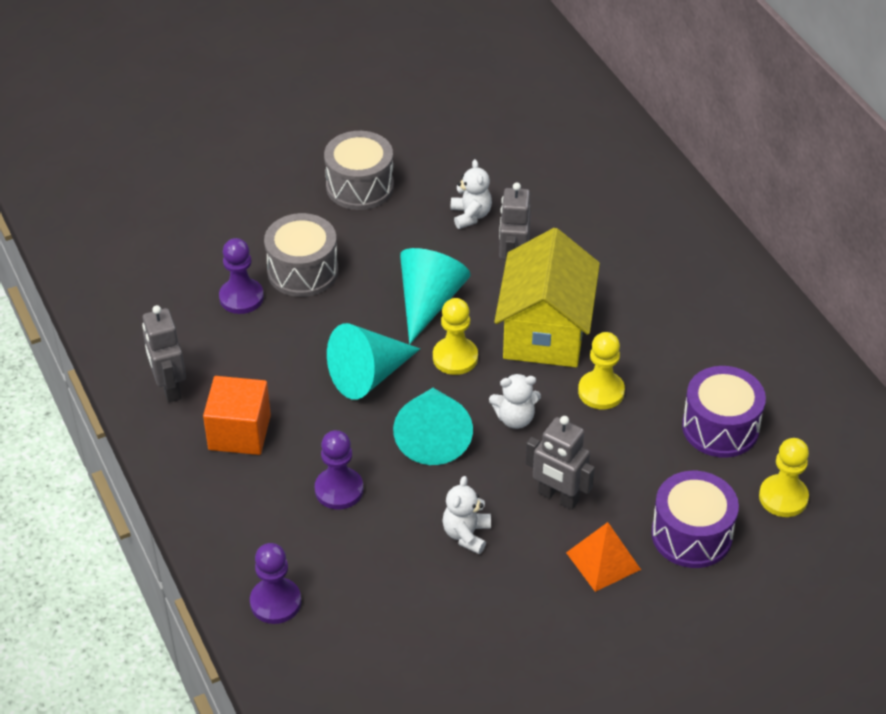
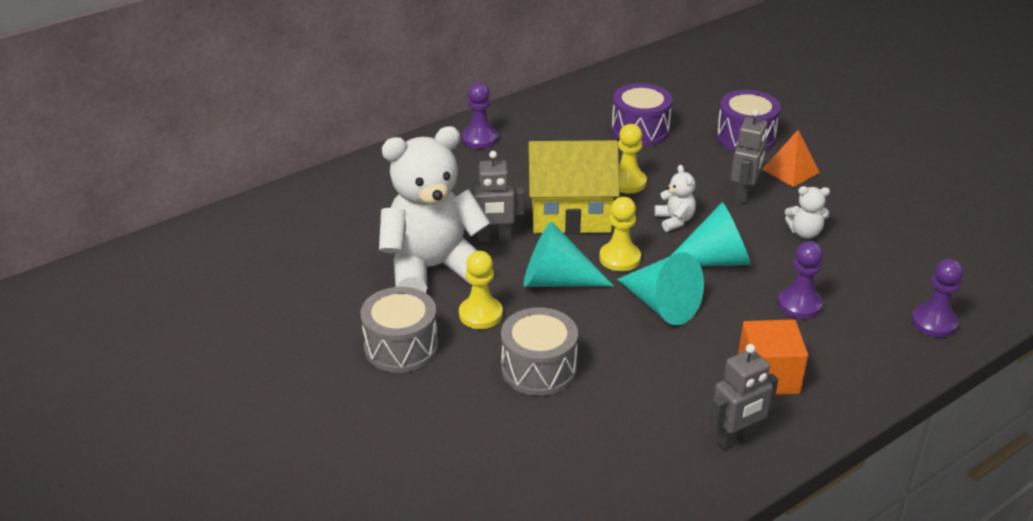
camera: 100 degrees left, 10 degrees down
purple pawn [219,238,264,314] -> purple pawn moved to [462,82,498,149]
white teddy bear [451,159,492,229] -> white teddy bear [379,126,491,293], size x2.44
yellow pawn [759,438,809,517] -> yellow pawn moved to [459,251,503,329]

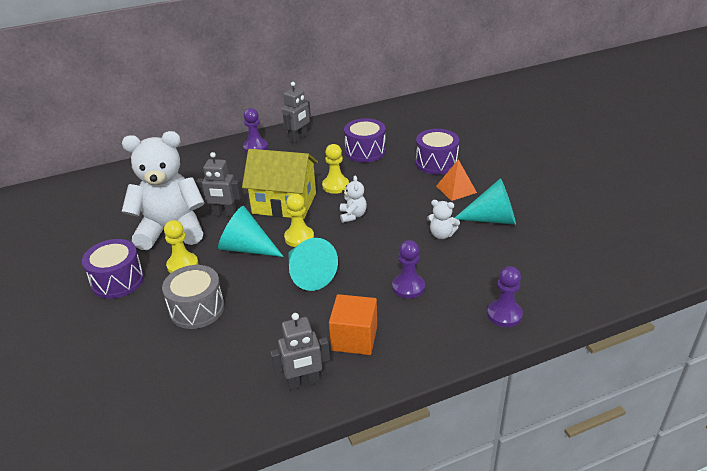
camera: 15 degrees right, 0 degrees up
grey drum [360,287,438,373] -> purple drum [82,239,144,299]
turquoise cone [671,202,751,266] -> turquoise cone moved to [455,178,516,225]
grey robot [731,109,768,203] -> grey robot moved to [282,82,311,143]

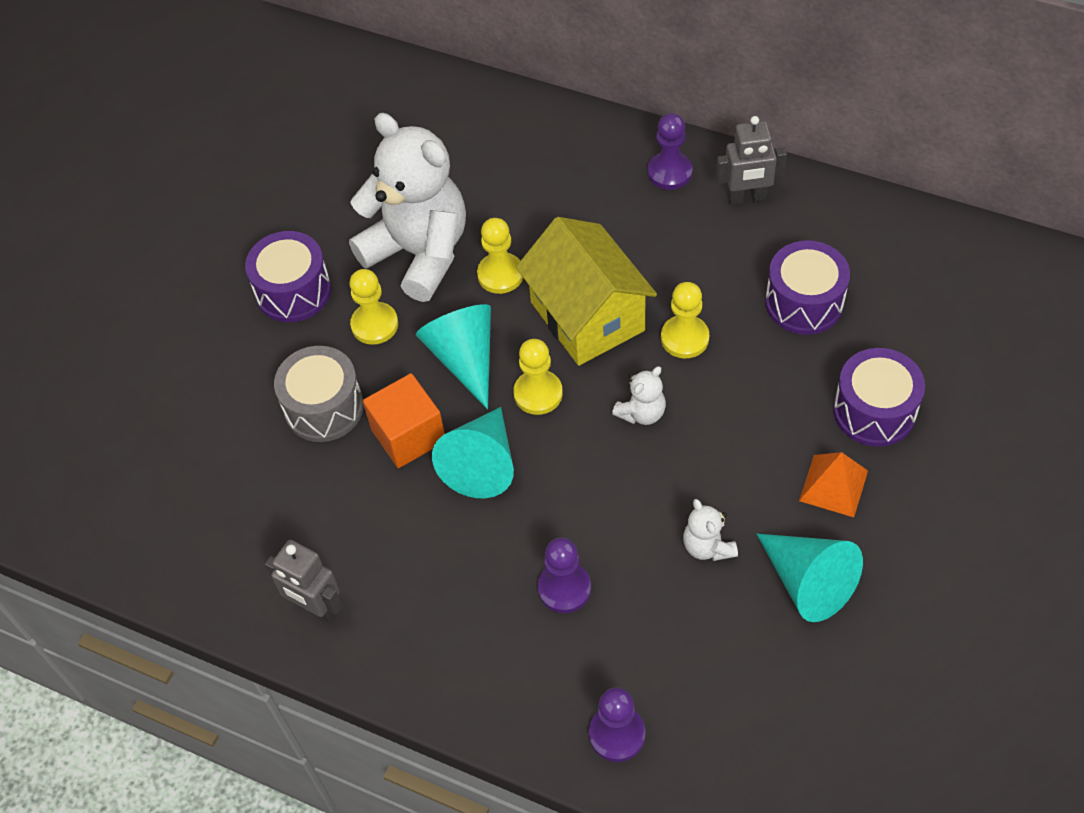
camera: 50 degrees right, 20 degrees up
grey robot [196,152,241,217] -> yellow pawn [477,218,523,294]
orange cube [329,294,377,355] -> orange cube moved to [363,373,445,468]

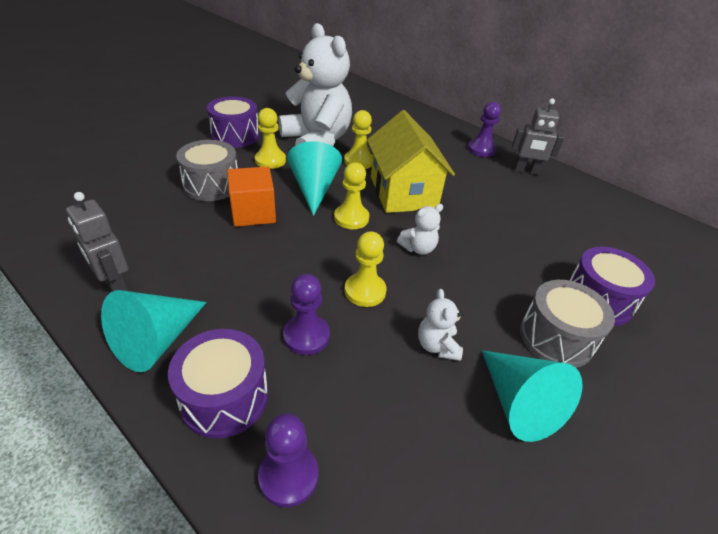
camera: 10 degrees right, 15 degrees down
turquoise cone [432,407,514,498] -> turquoise cone moved to [101,290,207,372]
yellow pawn [661,282,709,358] -> yellow pawn moved to [344,231,387,307]
purple drum [765,240,850,335] -> purple drum moved to [168,329,268,438]
orange pyramid [799,452,868,517] -> grey drum [520,280,615,368]

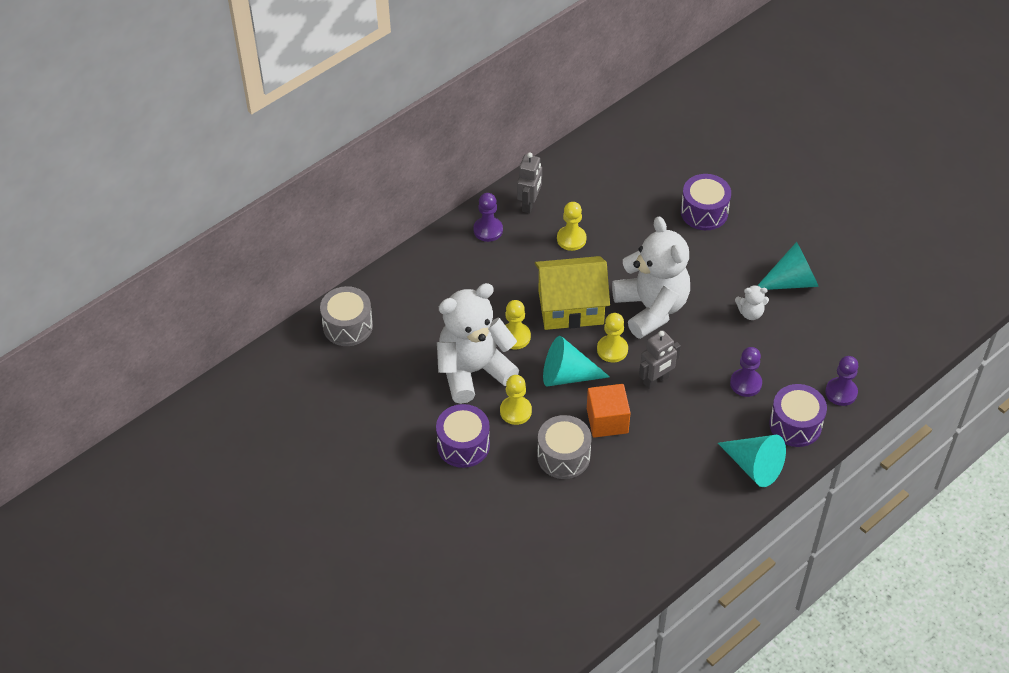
camera: 80 degrees left, 10 degrees up
grey robot [66,192,129,292] -> grey robot moved to [639,331,681,389]
yellow pawn [344,231,387,307] -> yellow pawn moved to [557,202,587,251]
white teddy bear [397,204,443,255] -> white teddy bear [612,216,690,339], size x2.44
grey drum [520,280,615,368] -> grey drum moved to [320,286,373,346]

